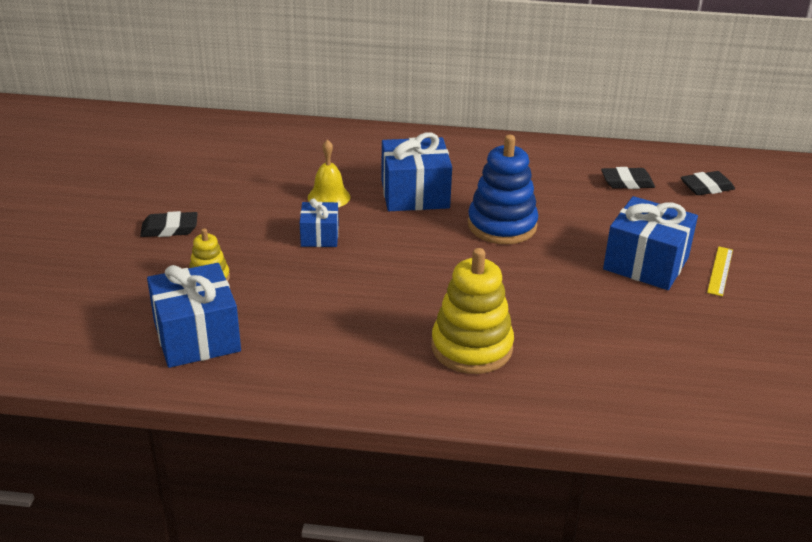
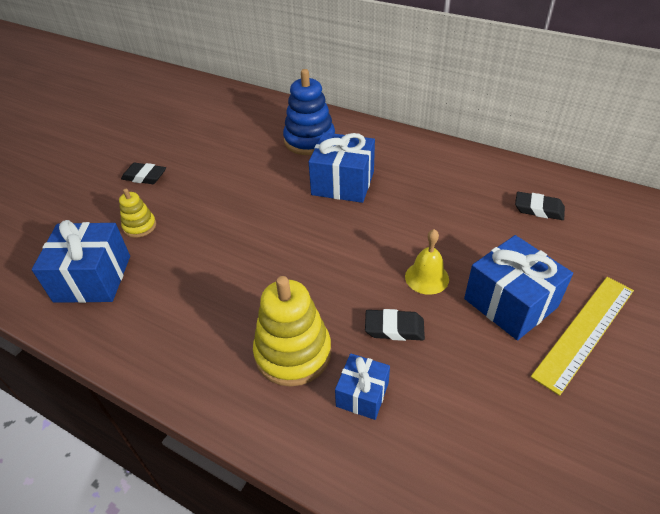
camera: 25 degrees right, 10 degrees up
blue gift [300,198,339,247] -> blue gift moved to [335,353,390,420]
yellow bell [308,139,351,207] -> yellow bell moved to [405,229,449,295]
blue stacking toy [468,135,538,244] -> blue stacking toy moved to [283,69,335,155]
black eraser [680,171,735,195] -> black eraser moved to [365,309,425,341]
yellow ruler [707,246,733,296] -> yellow ruler [531,277,634,396], size x1.91

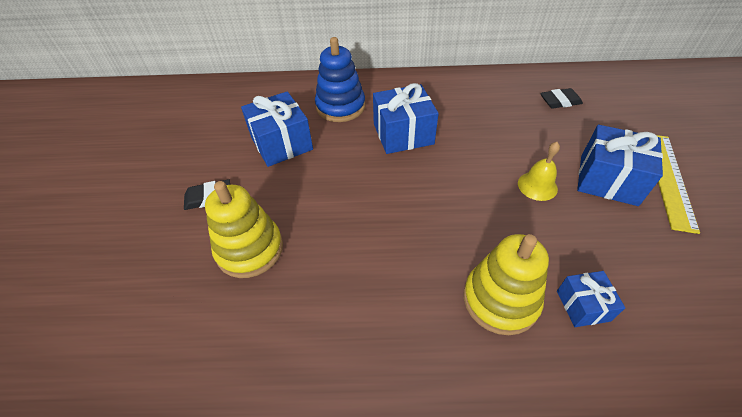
camera: 30 degrees left, 5 degrees up
blue gift [32,220,130,303] -> blue gift moved to [241,91,313,167]
yellow stacking toy [119,189,156,238] -> yellow stacking toy [205,181,283,278], size x1.86
black eraser [365,309,425,341] -> none

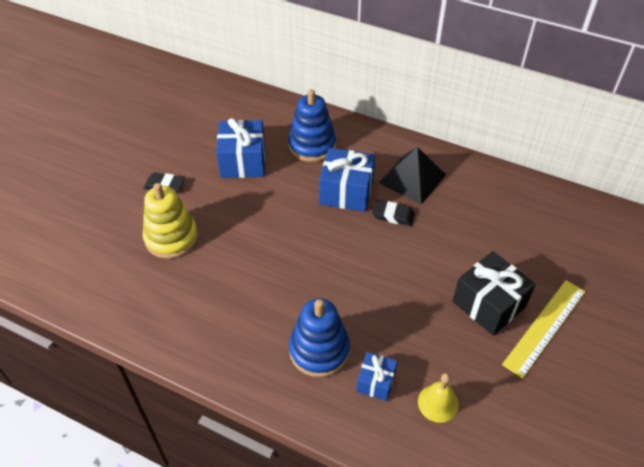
camera: 25 degrees right, 0 degrees up
yellow stacking toy [464,234,549,335] -> blue stacking toy [289,299,350,377]
yellow bell [518,142,560,201] -> yellow bell moved to [418,373,459,423]
black eraser [540,88,583,109] -> black eraser moved to [372,200,415,226]
blue gift [577,125,663,206] -> black gift [453,251,536,336]
none -> black pyramid [379,147,446,204]

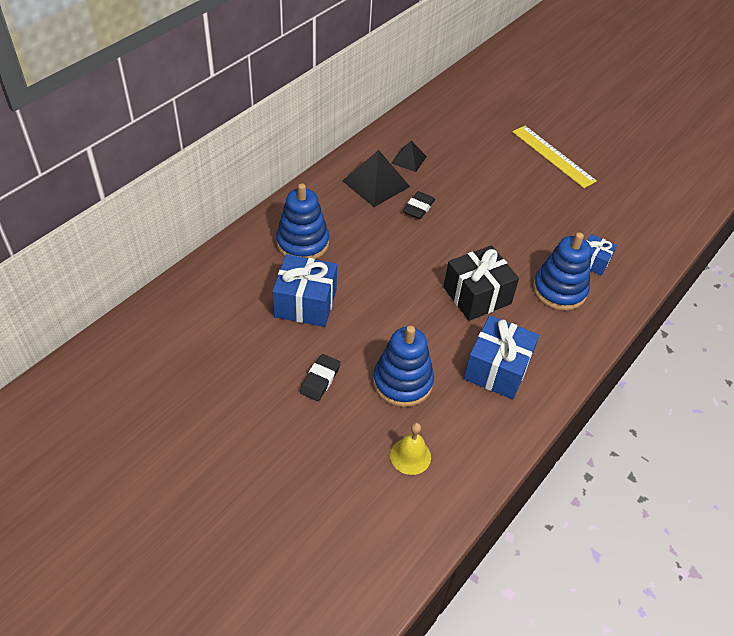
camera: 80 degrees left, 0 degrees up
yellow stacking toy [143,183,198,259] -> blue stacking toy [373,326,434,407]
blue gift [319,148,375,212] -> blue gift moved to [464,315,539,399]
yellow bell [418,373,459,423] -> yellow bell moved to [390,423,431,475]
black gift [453,251,536,336] -> black gift moved to [444,245,519,321]
none -> black pyramid [391,141,427,172]

